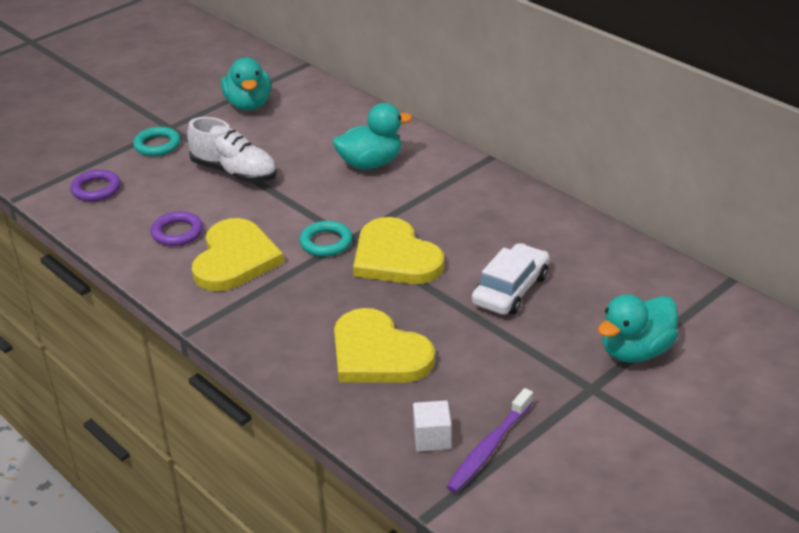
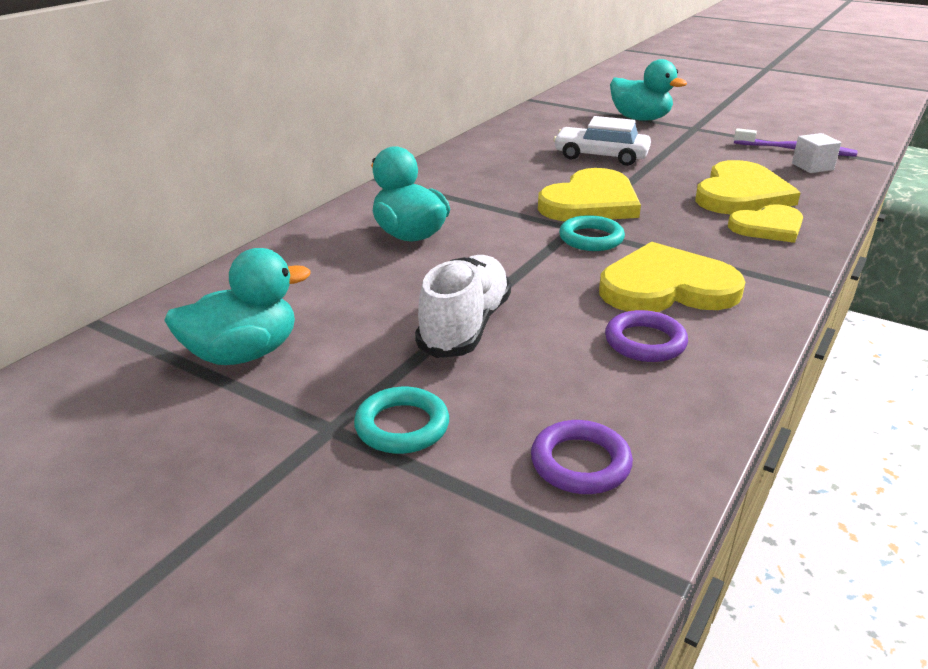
camera: 105 degrees left, 5 degrees down
none -> yellow heart [728,204,803,243]

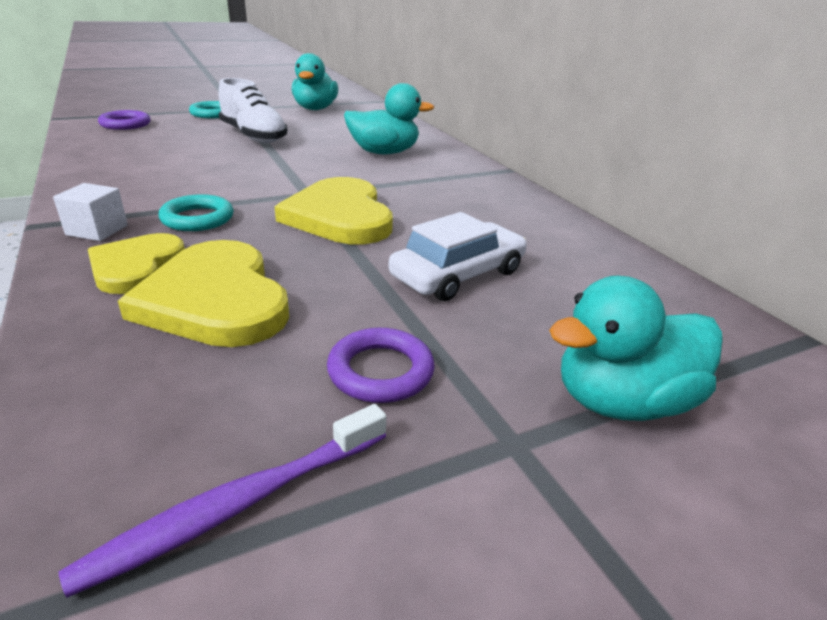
camera: 120 degrees right, 0 degrees up
turquoise ring [559,215,625,251] -> turquoise ring moved to [158,194,234,231]
yellow heart [599,242,745,312] -> none
purple ring [605,310,688,362] -> purple ring moved to [327,328,435,403]
white cube [792,133,841,173] -> white cube moved to [53,183,128,241]

